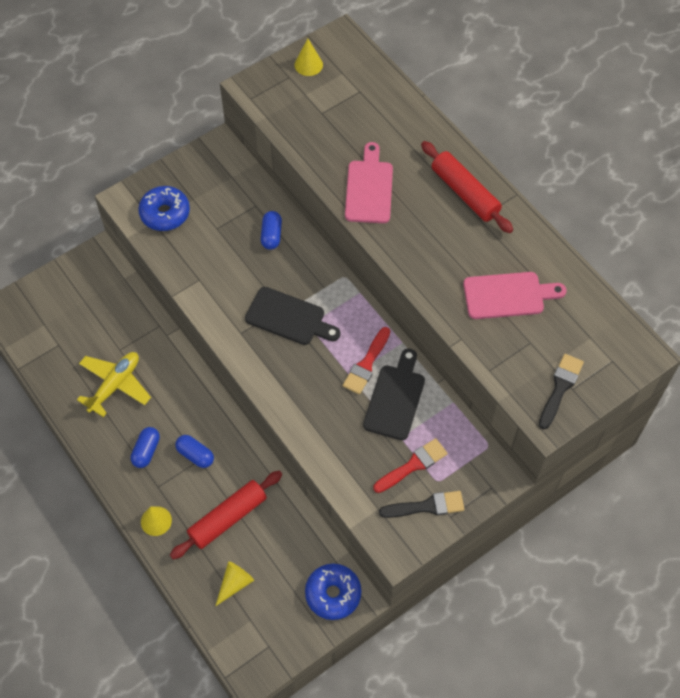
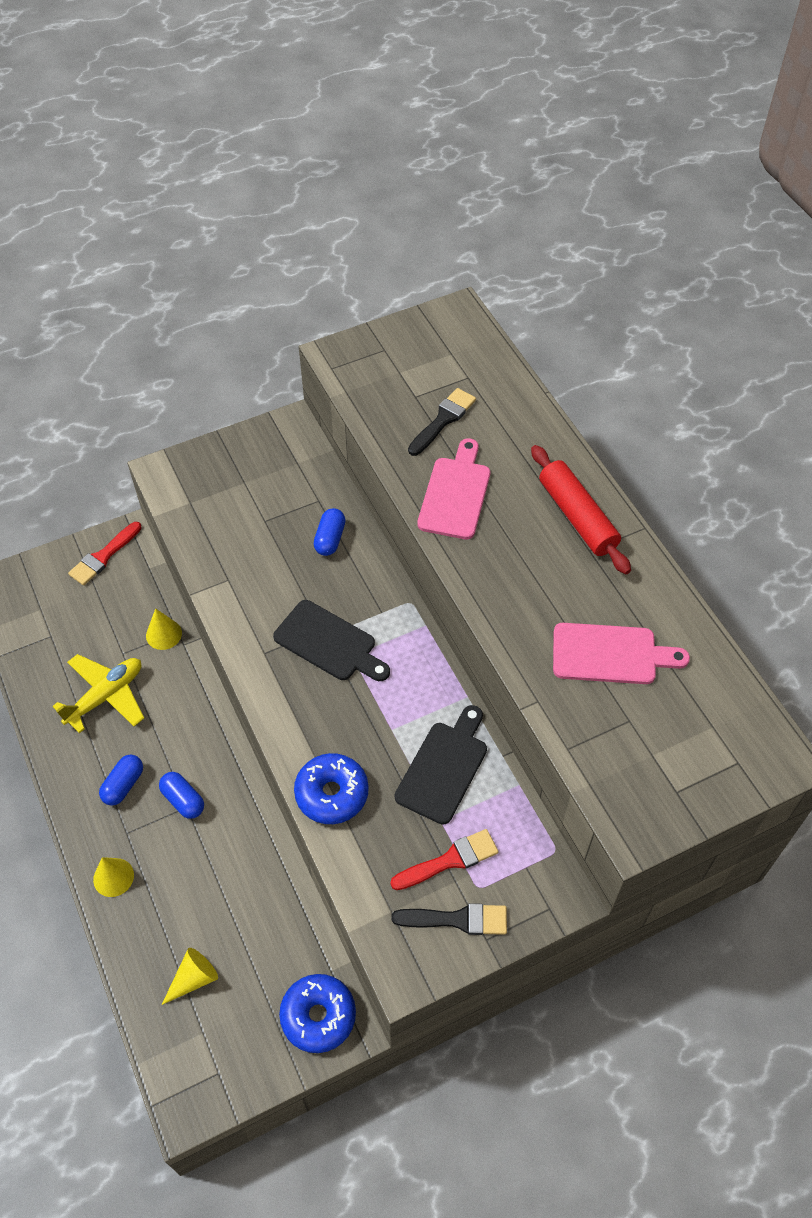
camera: 10 degrees right, 5 degrees down
blue donut [138,186,190,231] -> blue donut moved to [294,753,369,824]
red rolling pin [170,471,282,559] -> none
yellow cone [294,38,323,76] -> yellow cone moved to [146,608,182,650]
red brush [343,327,390,394] -> red brush moved to [68,522,142,586]
black brush [539,354,584,429] -> black brush moved to [408,388,476,456]

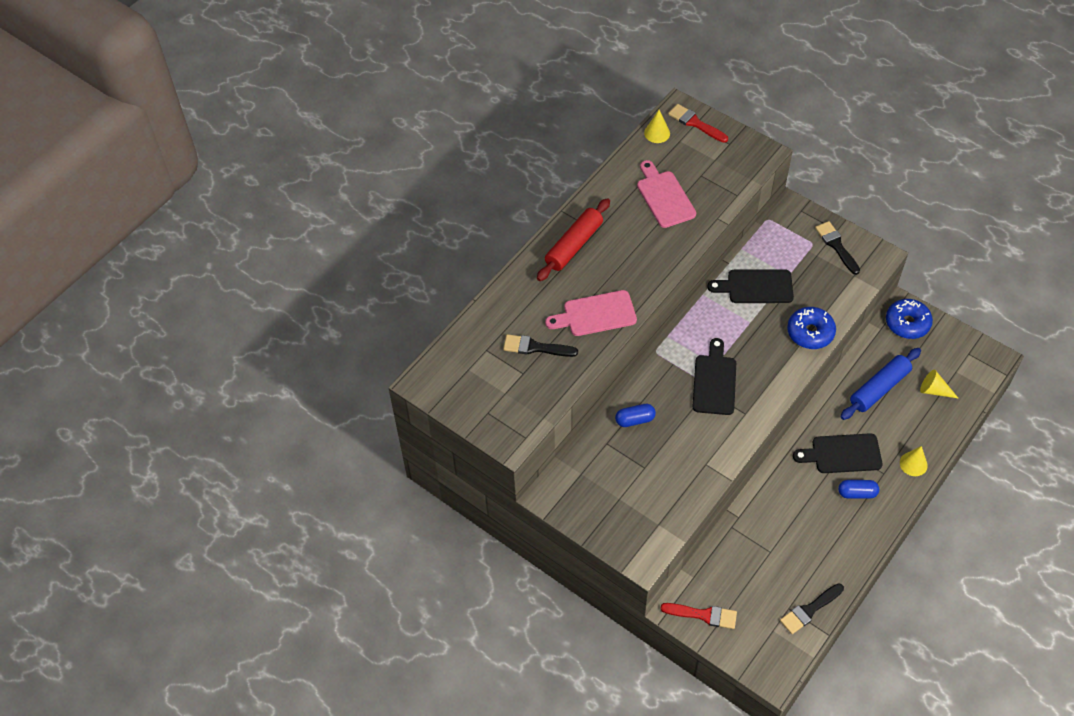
camera: 115 degrees left, 0 degrees up
yellow plane [53,654,144,733] -> none
yellow cone [146,608,182,650] -> yellow cone moved to [644,110,670,143]
blue capsule [159,772,204,819] -> black cutting board [793,433,883,473]
red brush [390,829,499,890] -> red brush moved to [668,104,728,143]
none -> black brush [780,583,844,634]
none -> blue rolling pin [840,348,921,420]

